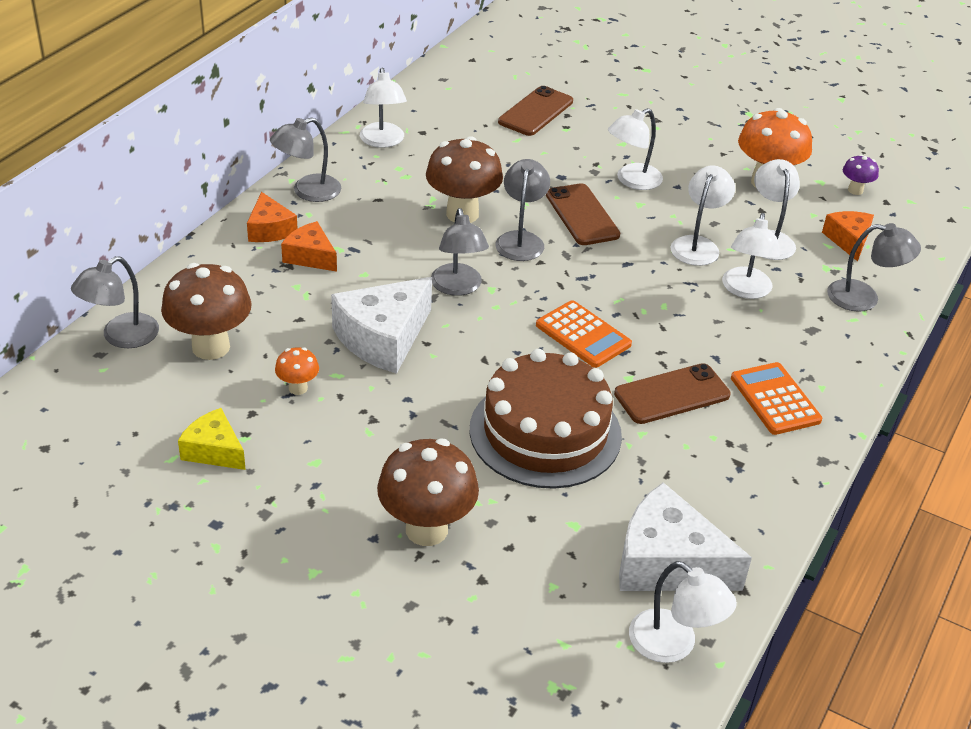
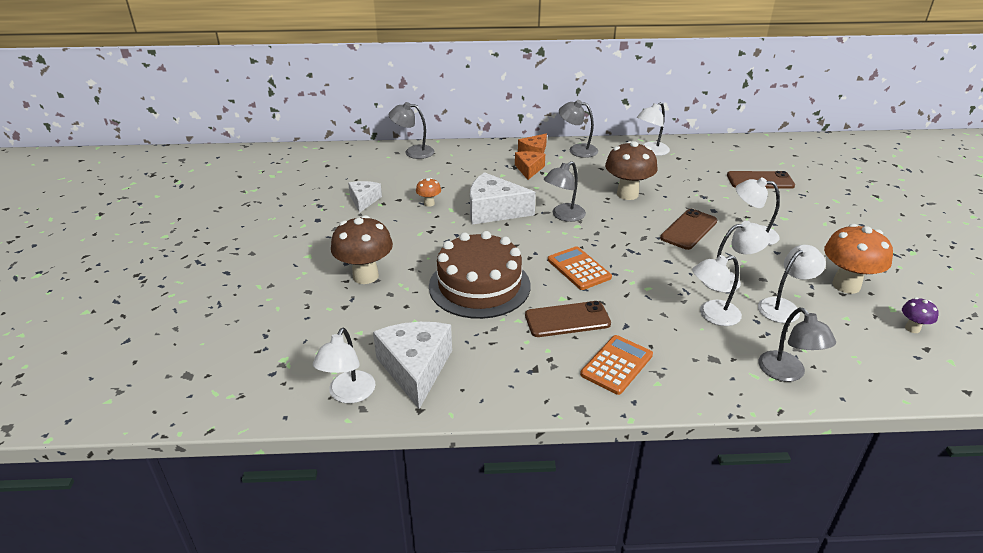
camera: 60 degrees right, 5 degrees down
brown mushroom [161,263,252,360] -> none
yellow cheese [178,408,246,470] -> white cheese [348,181,382,213]
grey lamp [495,159,550,261] -> none
orange calculator [536,300,632,368] -> orange calculator turned 135 degrees clockwise [548,246,612,290]
brown phone [614,363,731,424] -> brown phone turned 45 degrees counterclockwise [525,301,611,337]
orange cheese [822,211,874,262] -> none

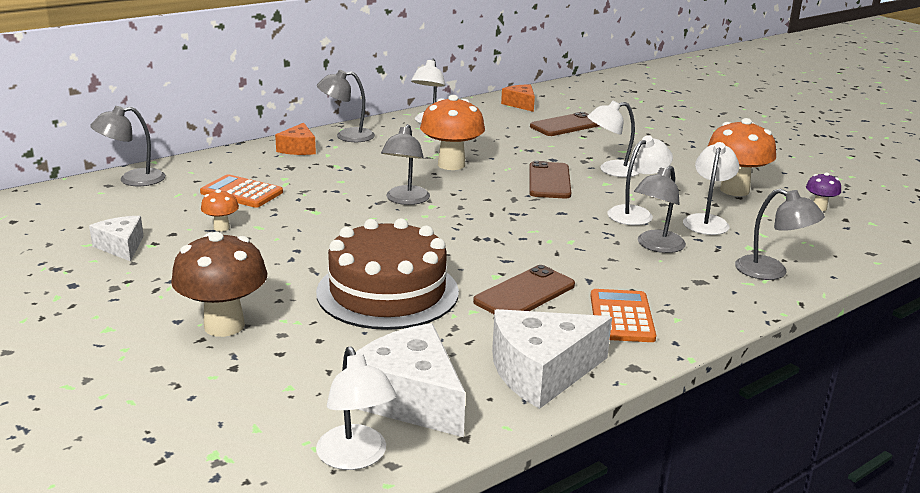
camera: 35 degrees left, 10 degrees down
white cheese [470,172,536,225] -> white cheese moved to [492,309,612,409]
orange cheese [515,151,545,180] -> orange cheese moved to [501,85,535,112]
orange calculator [548,246,612,290] -> orange calculator moved to [200,174,283,208]
brown mushroom [605,141,658,200] -> orange mushroom [420,95,485,170]
white lamp [692,255,742,326] -> grey lamp [634,166,686,253]

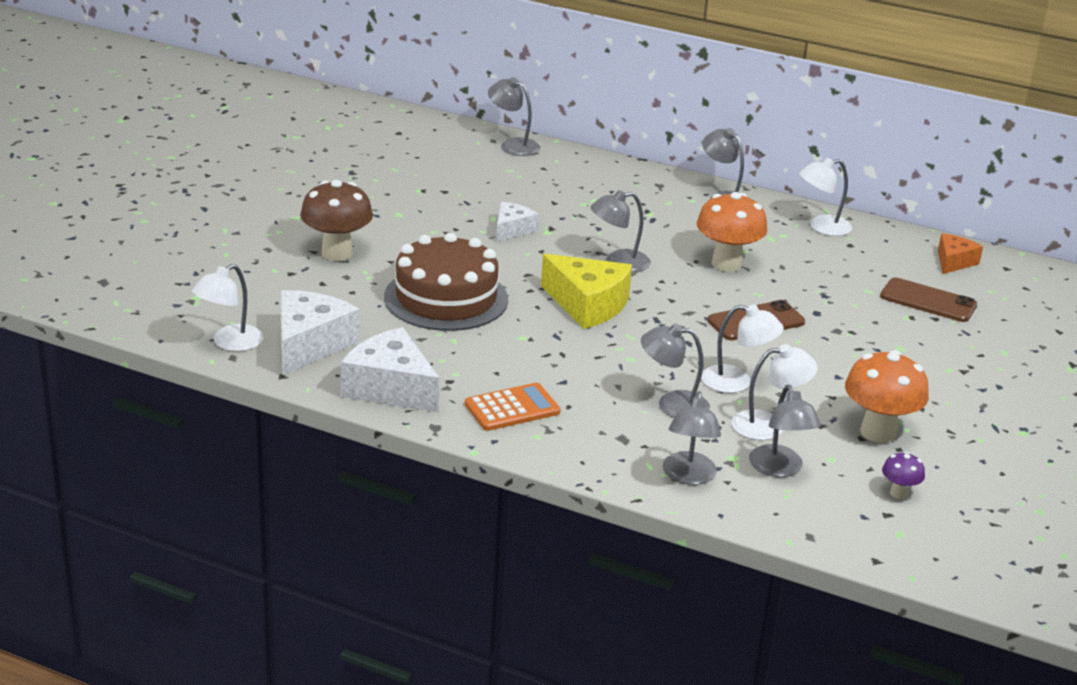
camera: 60 degrees right, 5 degrees up
white cheese [89,216,144,262] -> white cheese moved to [496,202,538,242]
orange calculator [200,174,283,208] -> none
orange mushroom [201,189,239,232] -> none
orange cheese [275,123,316,155] -> none
brown phone [473,265,575,314] -> none
white lamp [587,101,639,177] -> none
none -> yellow cheese [541,254,632,329]
none -> grey lamp [749,385,821,477]

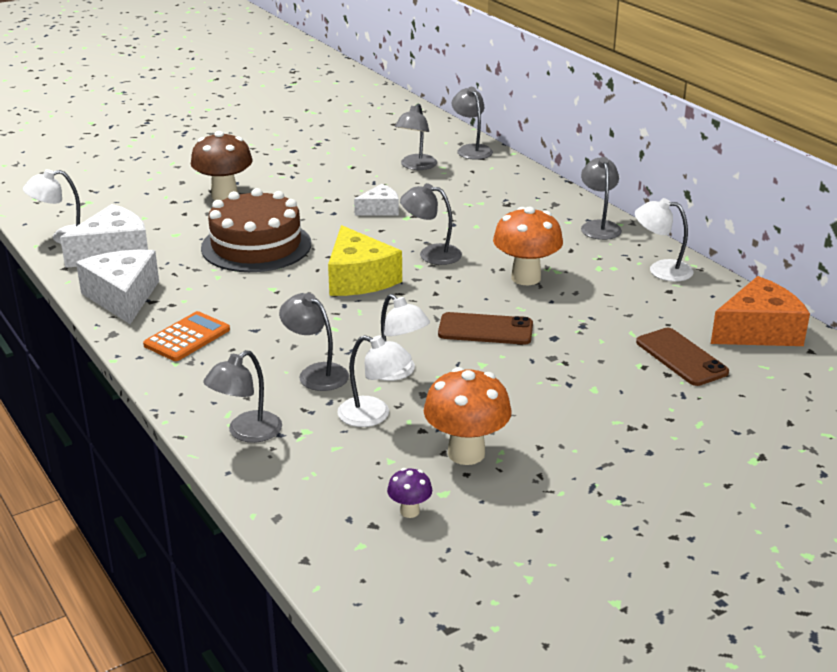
camera: 35 degrees right, 0 degrees up
orange calculator [465,383,561,431] -> orange calculator turned 60 degrees counterclockwise [143,311,230,361]
grey lamp [749,385,821,477] -> grey lamp moved to [395,103,437,170]
orange cheese [938,233,983,274] -> orange cheese [711,276,810,346], size x1.73

